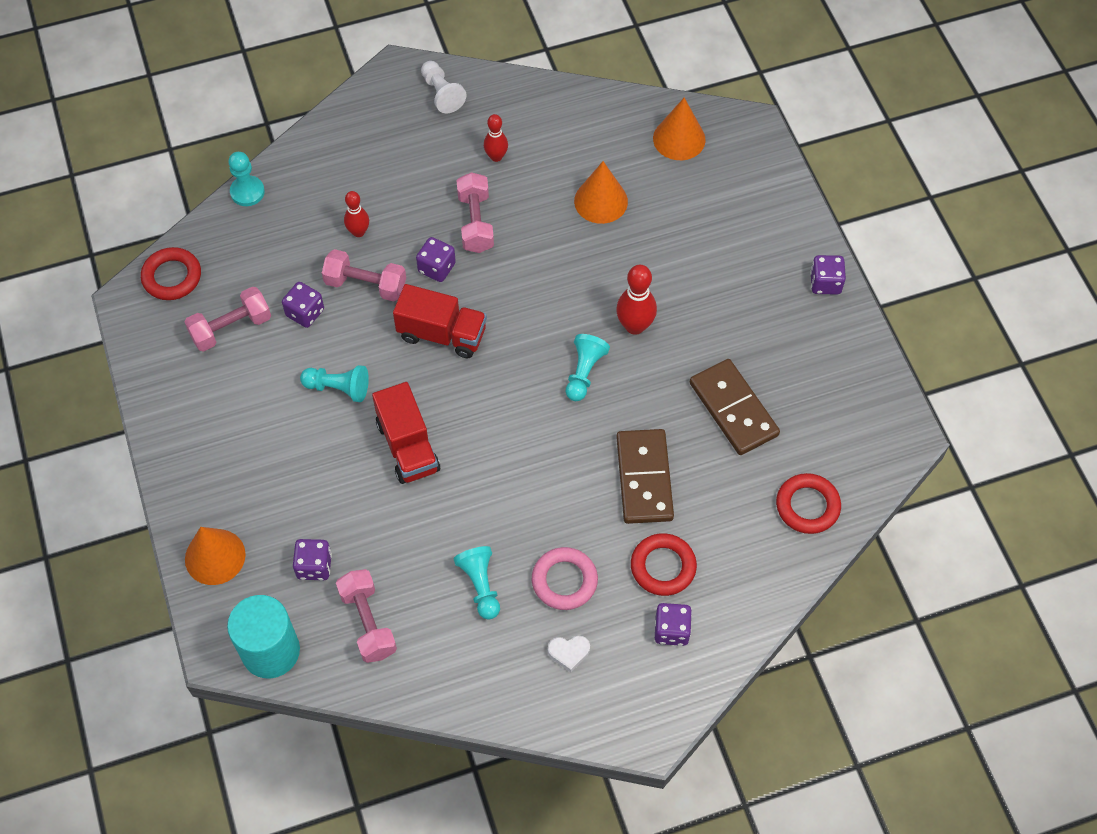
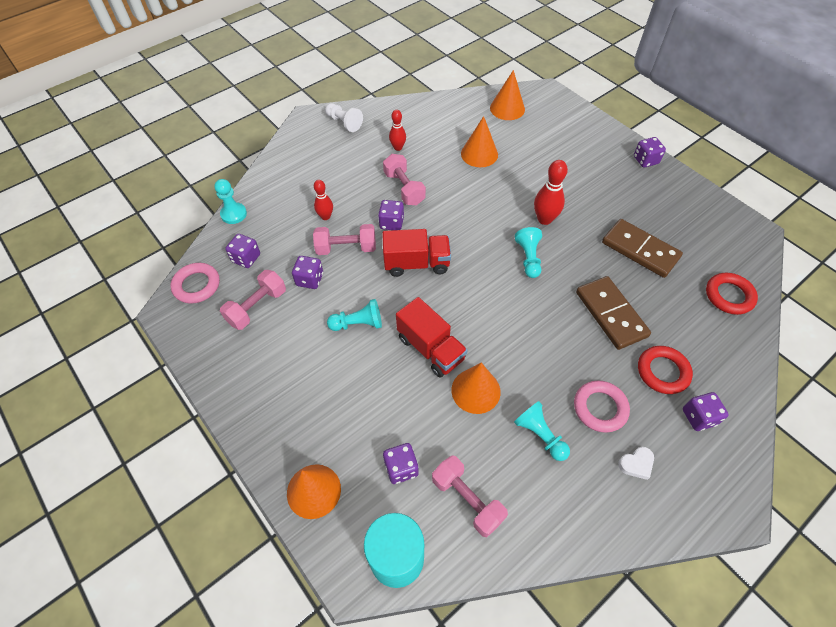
camera: 20 degrees left, 5 degrees down
red ring [141,247,201,300] -> pink ring [171,263,220,304]
none -> purple dice [225,234,260,268]
none -> orange cone [452,363,501,414]

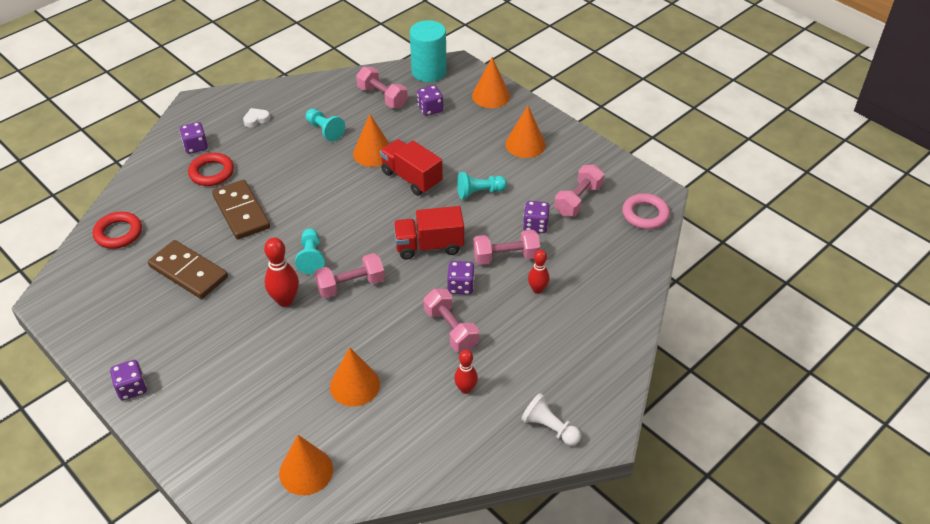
camera: 175 degrees right, 10 degrees down
turquoise pawn [214,179,247,224] -> none
purple dice [225,234,260,268] -> none
pink ring [574,380,630,433] -> none
none -> pink dumbbell [314,253,385,298]
none -> orange cone [505,105,546,158]

